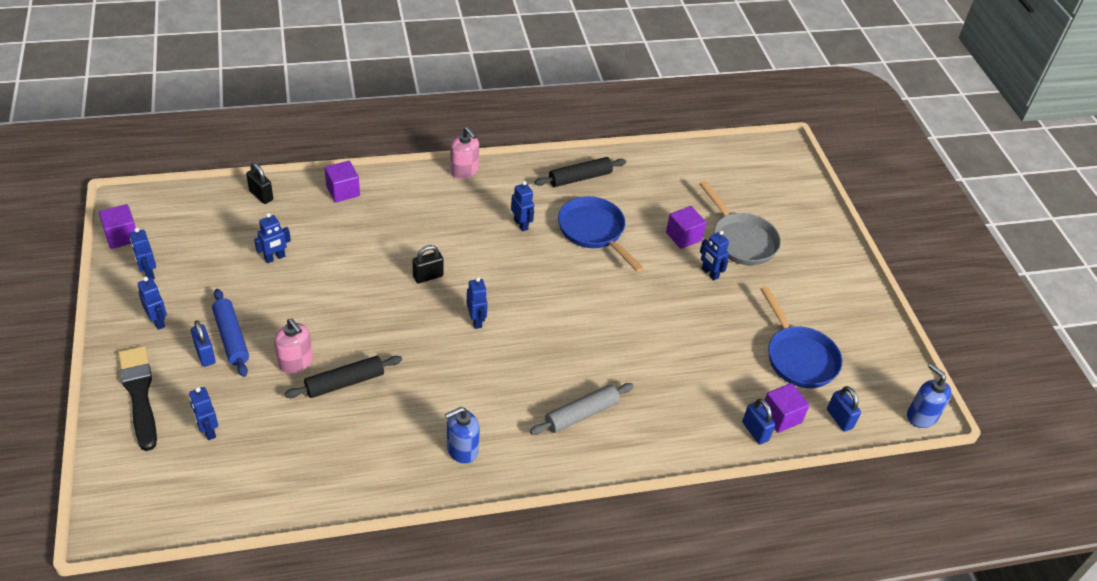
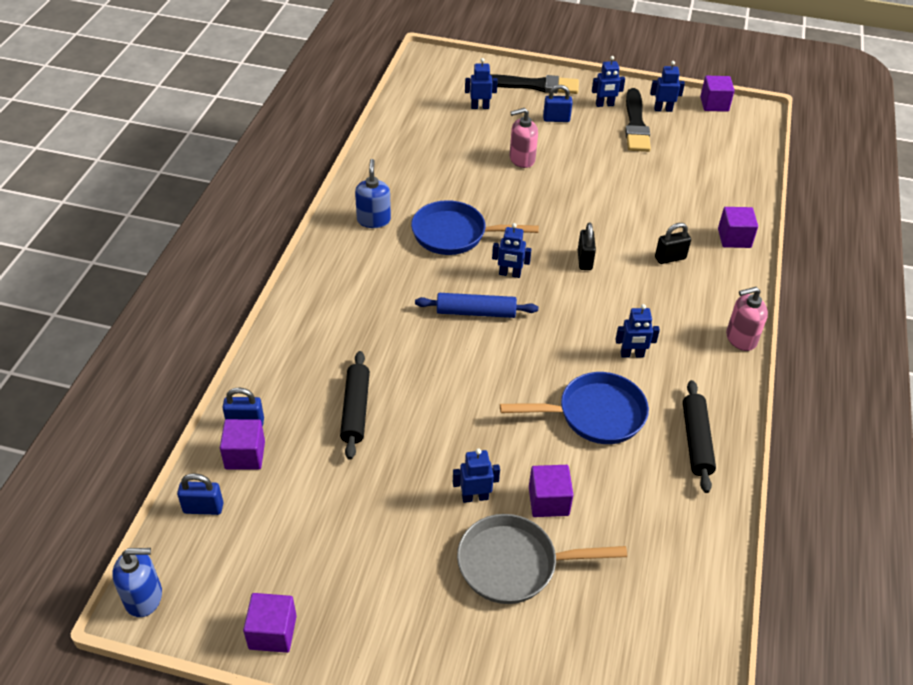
camera: 120 degrees right, 0 degrees up
blue rolling pin [212,289,249,377] -> blue rolling pin moved to [415,293,538,318]
black padlock [246,163,273,204] -> black padlock moved to [655,223,691,264]
blue robot [254,213,291,263] -> none
black rolling pin [285,356,402,398] -> black rolling pin moved to [340,351,370,459]
grey rolling pin [530,383,634,435] -> none
blue pan [761,286,843,388] -> blue pan moved to [411,200,539,255]
none -> purple cube [243,593,297,653]
none -> black brush [625,88,651,152]

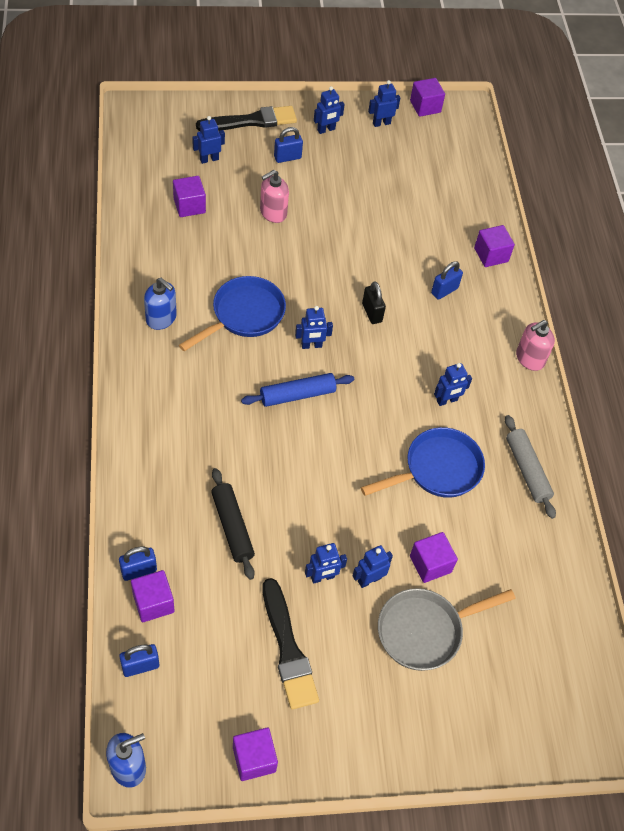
camera: 25 degrees left, 10 degrees up
blue soap dispenser [355,159,391,228] -> blue soap dispenser turned 150 degrees clockwise [144,278,177,330]
blue pan [411,200,539,255] -> blue pan turned 150 degrees clockwise [179,276,286,351]
black brush [625,88,651,152] -> black brush moved to [263,578,319,709]
black padlock [655,223,691,264] -> blue padlock [431,261,463,300]
black rolling pin [683,380,716,493] -> grey rolling pin [505,415,556,519]
none -> purple cube [173,176,206,217]
none -> blue robot [305,543,347,584]

